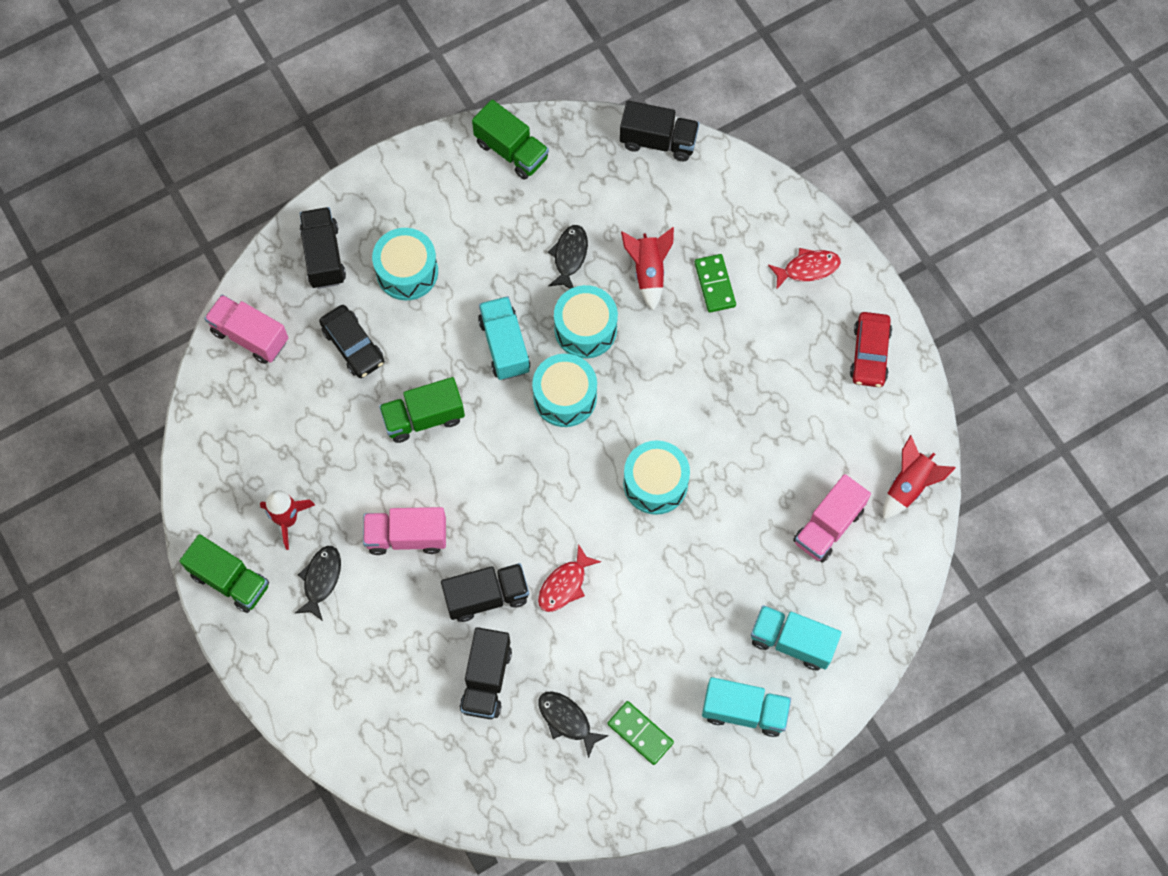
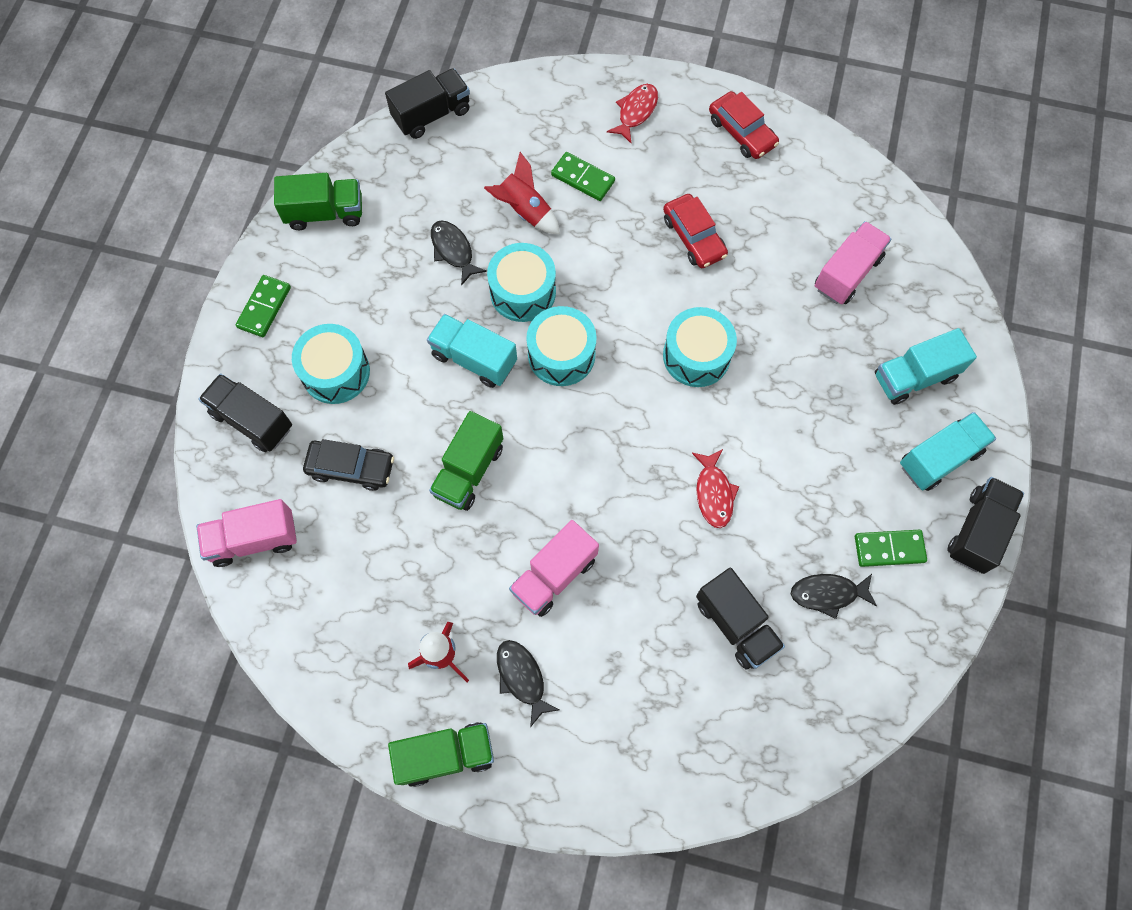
camera: 45 degrees left, 0 degrees up
black truck [441,563,529,622] -> black truck moved to [947,477,1024,574]
pink truck [793,474,871,563] -> pink truck turned 135 degrees counterclockwise [815,221,892,304]
red rocket [883,435,956,519] -> none
none -> green domino [236,275,291,337]
none -> red car [663,194,728,268]

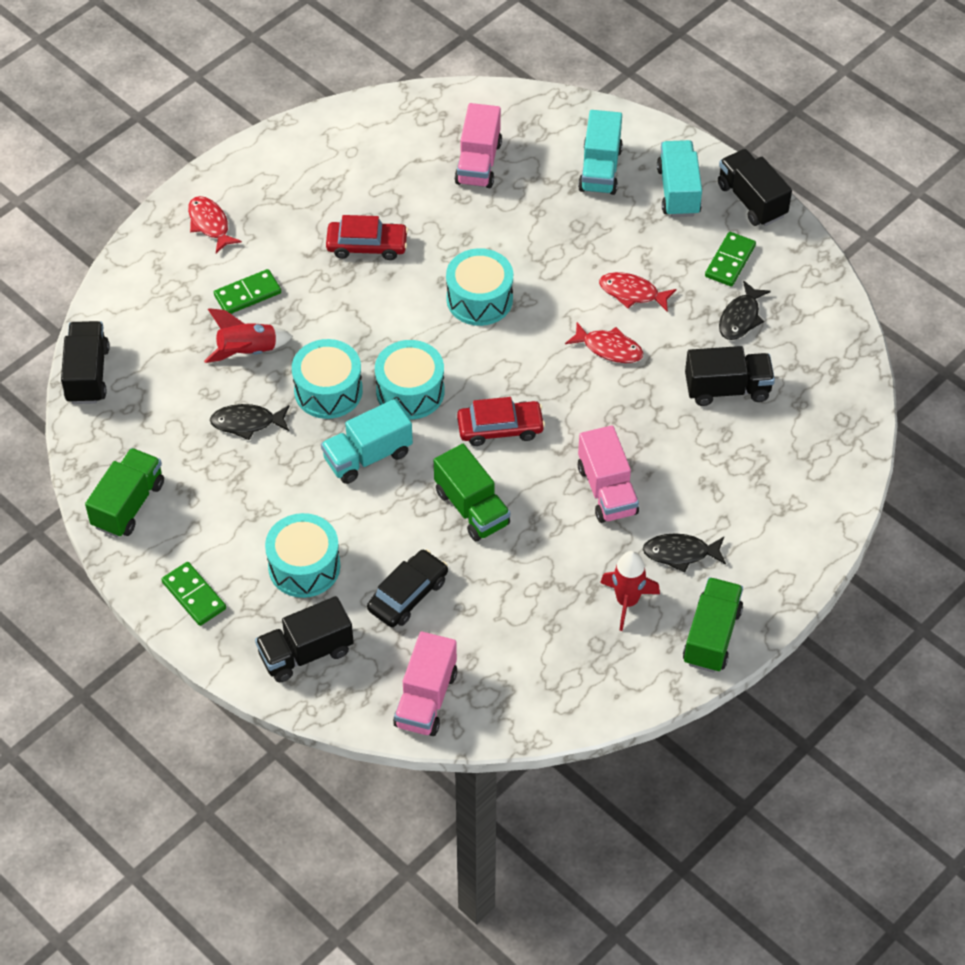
camera: 60 degrees left, 15 degrees down
red car [709,91,779,159] -> red car moved to [457,397,545,446]
pink truck [815,221,892,304] -> pink truck turned 150 degrees counterclockwise [455,103,502,188]
none -> red fish [599,272,676,312]

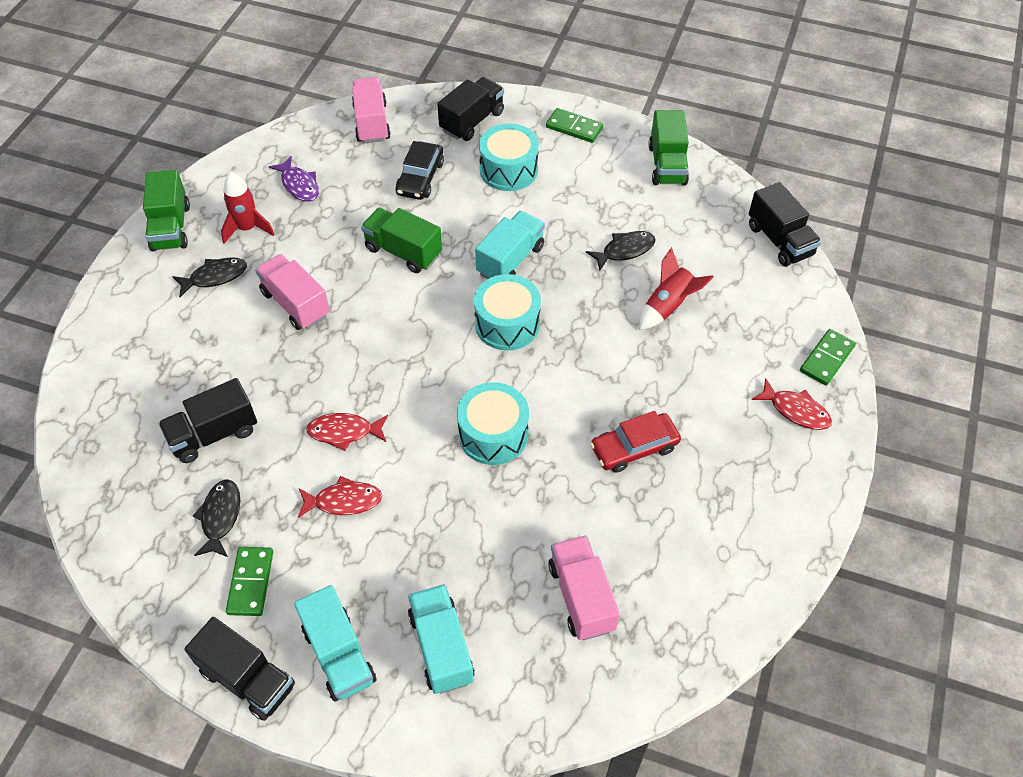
camera: 155 degrees right, 0 degrees up
green domino [214,269,281,314] -> green domino moved to [800,329,856,386]
turquoise drum [292,339,363,419] -> none
red car [457,397,545,446] -> none
none -> purple fish [269,156,319,202]

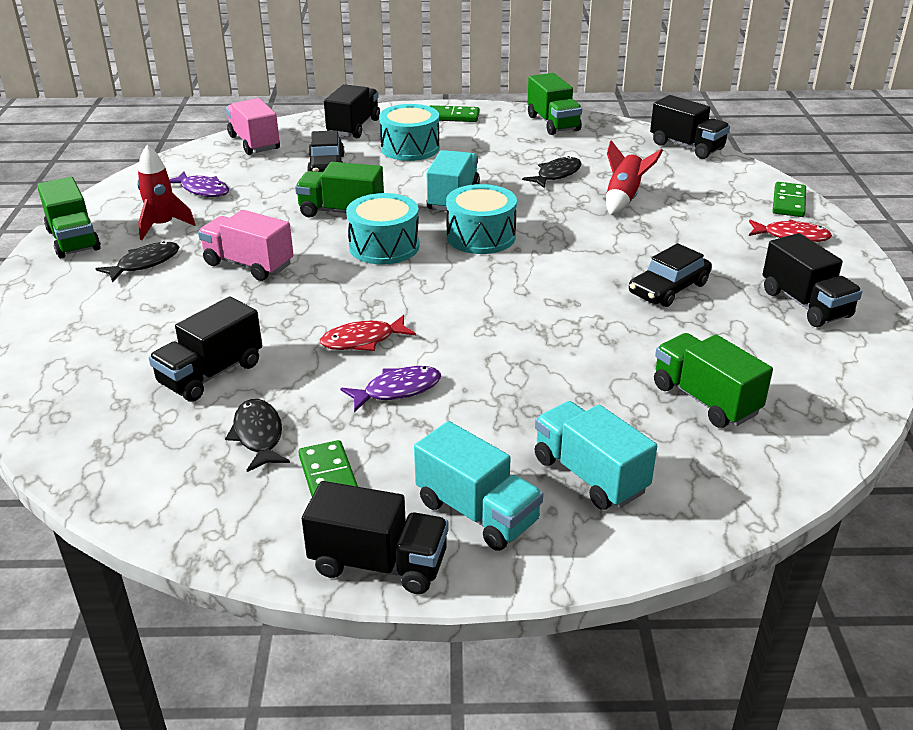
camera: 20 degrees left, 20 degrees down
red fish [298,476,382,518] -> purple fish [340,366,441,412]
turquoise drum [457,382,529,465] -> turquoise drum moved to [346,193,420,264]
pink truck [548,535,620,640] -> green truck [654,333,773,428]
red car [590,411,681,473] -> black car [629,243,712,307]
none -> black truck [763,233,862,327]

